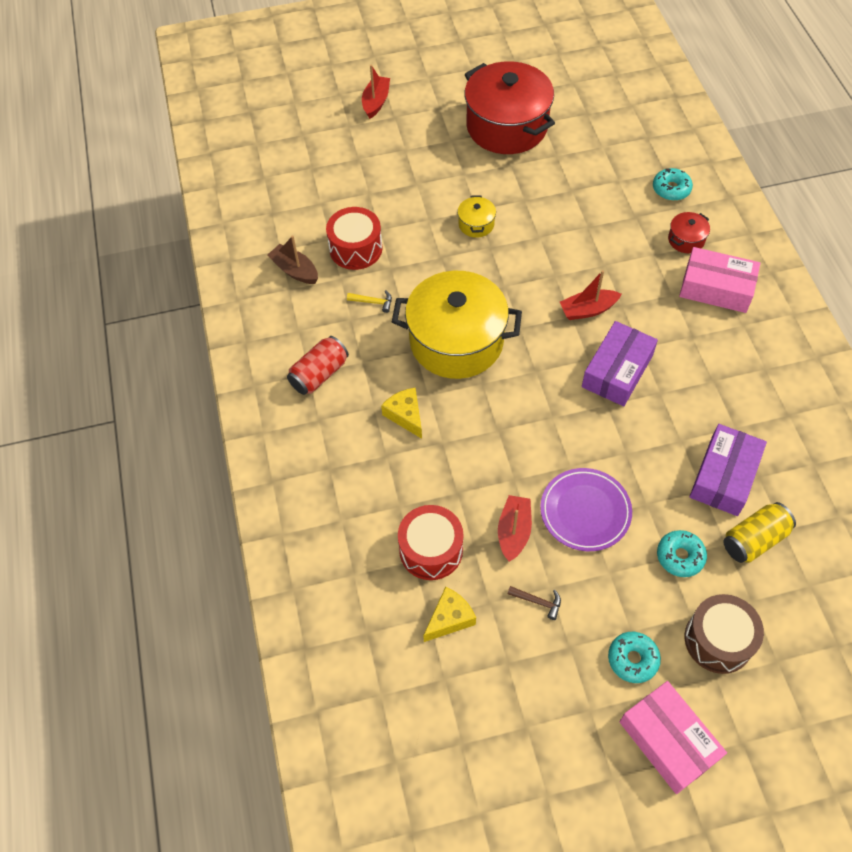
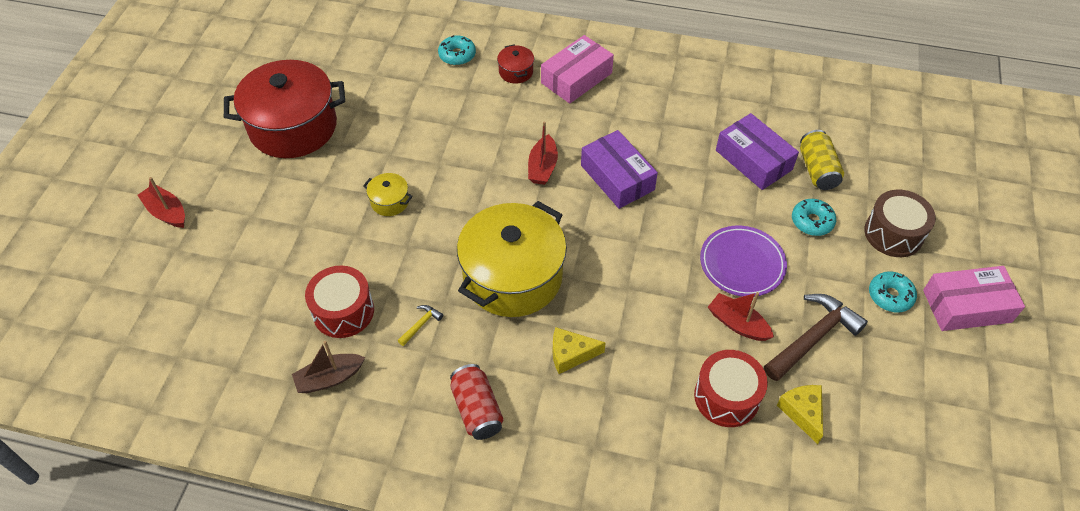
camera: 65 degrees left, 5 degrees down
brown hammer [507,586,561,620] -> brown hammer [764,294,868,381], size x2.26

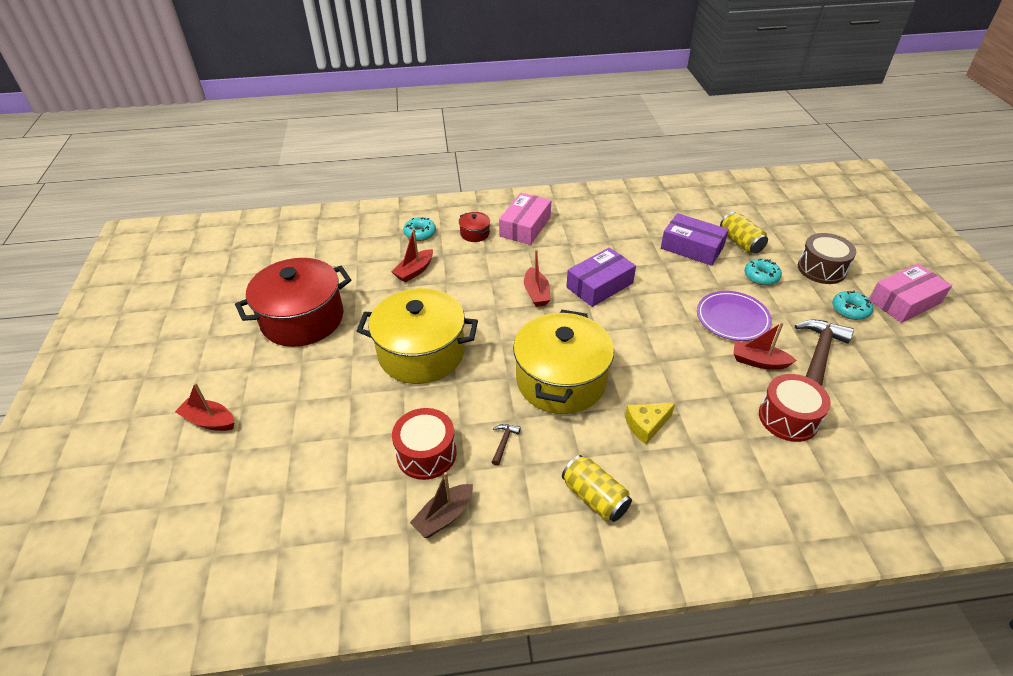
camera: 20 degrees left, 10 degrees down
yellow pot [363,173,413,216] -> yellow pot [357,288,478,384], size x2.43
yellow hammer [398,305,443,346] -> brown hammer [492,424,521,466]
red can [450,364,503,440] -> yellow can [562,455,632,522]
purple box [581,130,658,209] -> purple box turned 75 degrees counterclockwise [566,248,636,307]
yellow cheese [777,385,823,444] -> none
none -> red boat [391,228,433,283]

